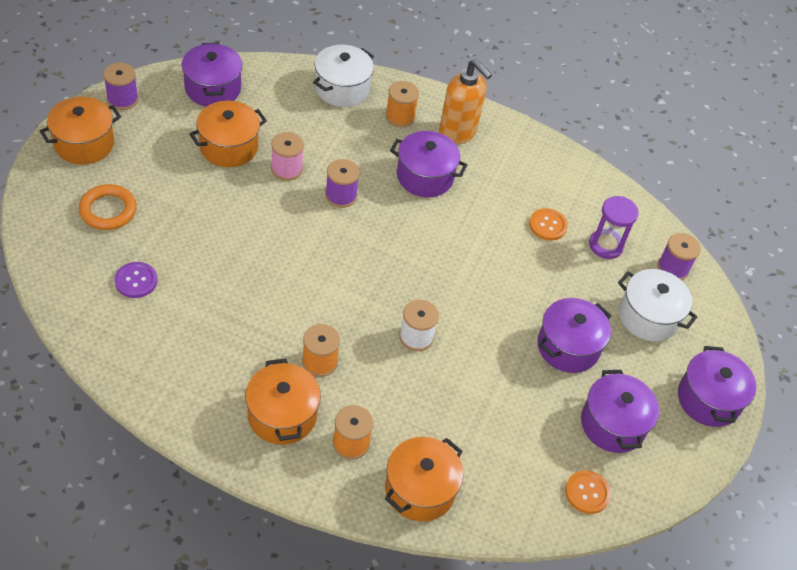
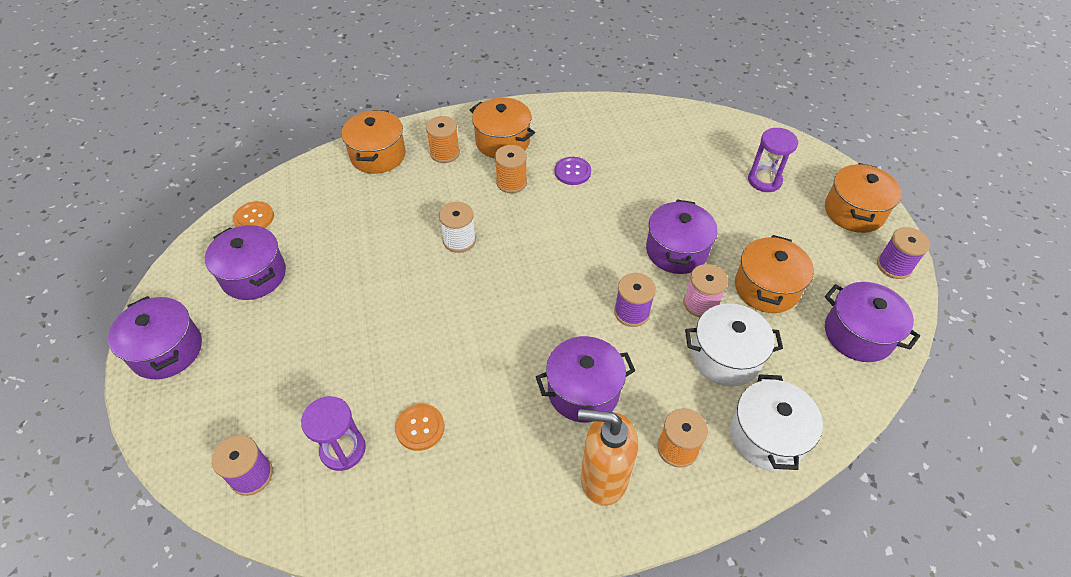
camera: 150 degrees right, 0 degrees up
orange ring [79,184,137,230] -> purple hourglass [748,128,798,192]
purple button [114,262,157,298] -> purple button moved to [555,157,591,185]
purple pot [537,298,611,373] -> purple pot moved to [646,200,718,274]
white pot [618,269,697,342] -> white pot moved to [685,303,783,386]

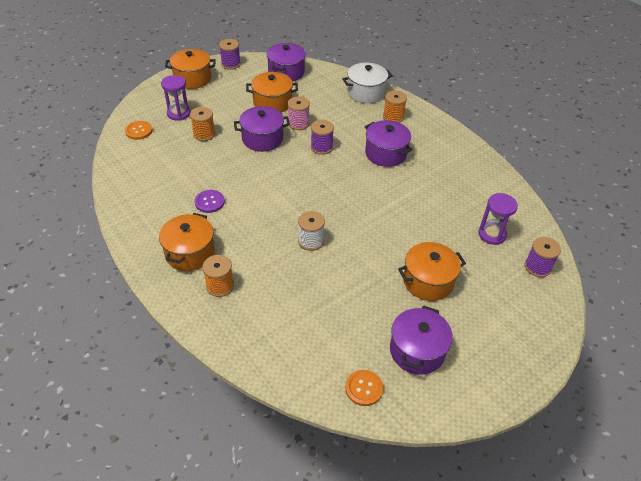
camera: 115 degrees left, 5 degrees down
purple pot [108,296,202,379] -> none
orange pot [341,110,406,174] -> orange pot moved to [398,242,466,301]
orange button [395,404,445,451] -> orange button moved to [125,121,153,140]
orange spool [495,145,527,193] -> orange spool moved to [190,107,215,141]
orange soap dispenser [578,409,638,506] -> none
white pot [685,303,783,386] -> none

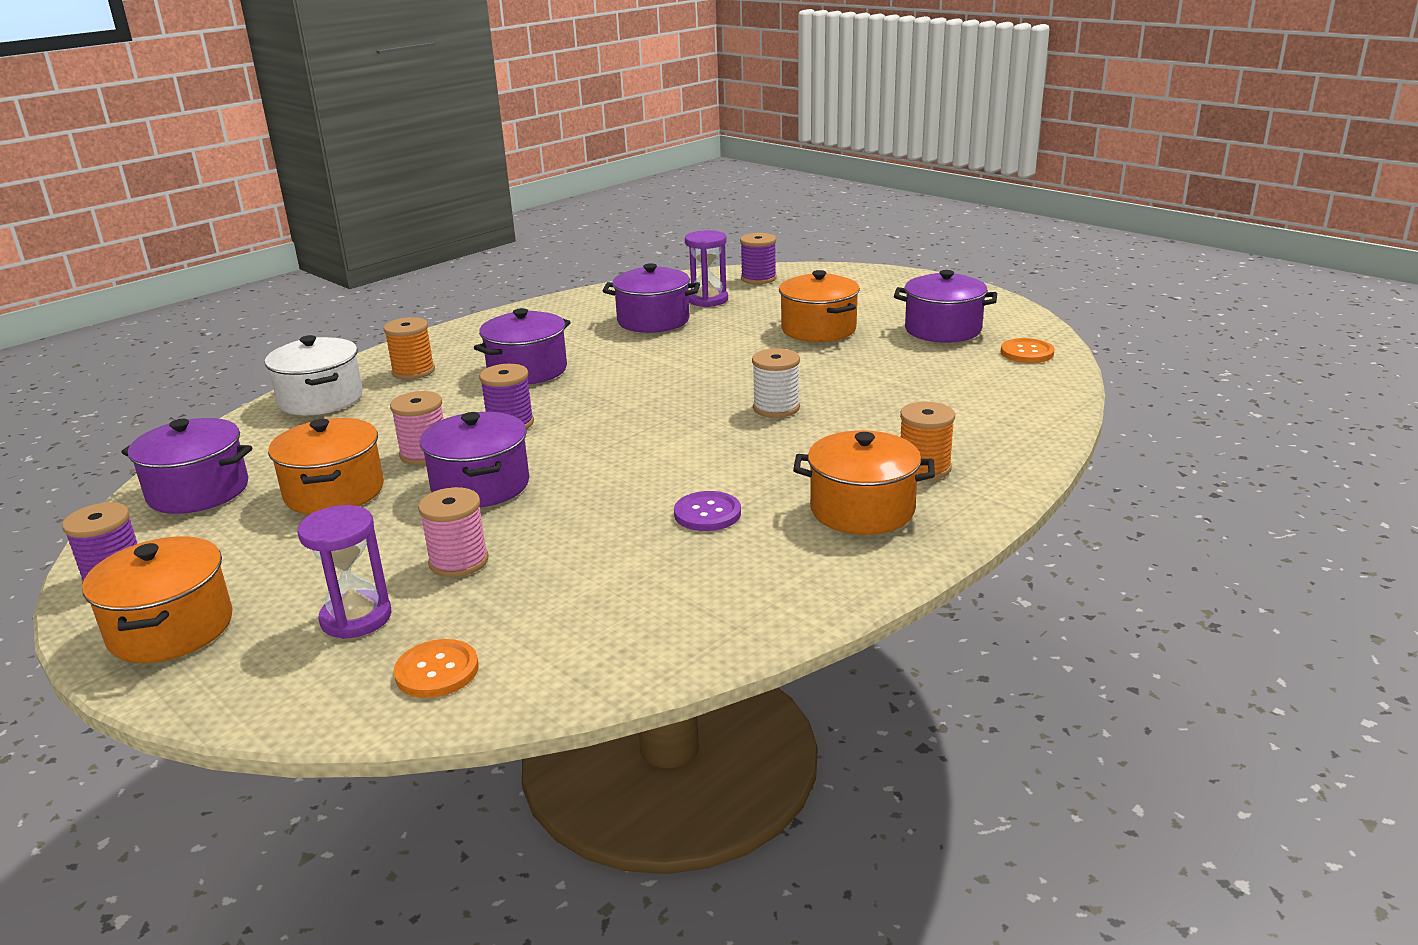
camera: 95 degrees left, 20 degrees down
orange spool [190,107,215,141] -> pink spool [418,487,489,577]
none -> purple pot [602,263,700,333]

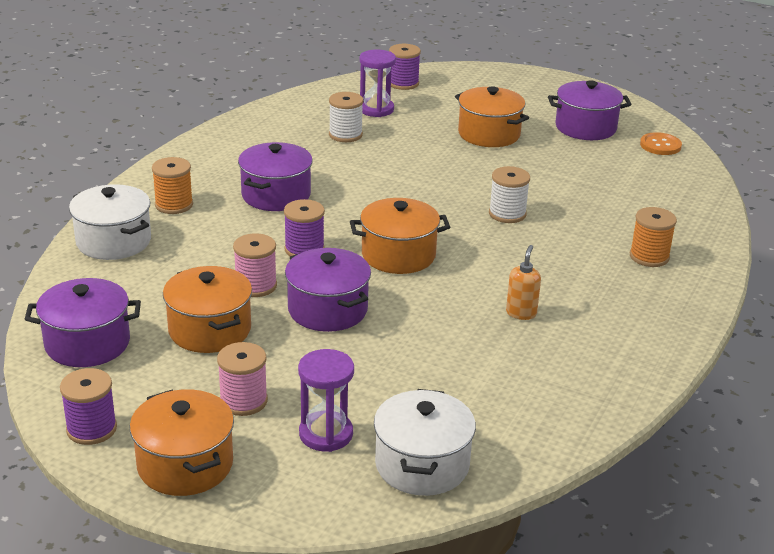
camera: 20 degrees left, 5 degrees up
orange button [394,639,479,698] -> white pot [374,389,476,496]
pink spool [418,487,489,577] -> pink spool moved to [217,342,268,416]
purple pot [602,263,700,333] -> white spool [329,92,363,142]
purple button [674,491,741,531] -> orange soap dispenser [506,245,541,320]
orange pot [793,430,935,535] -> orange pot moved to [350,198,450,274]

